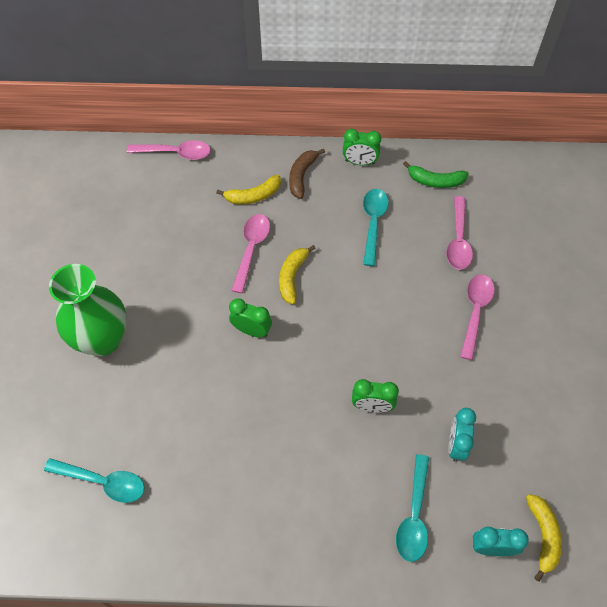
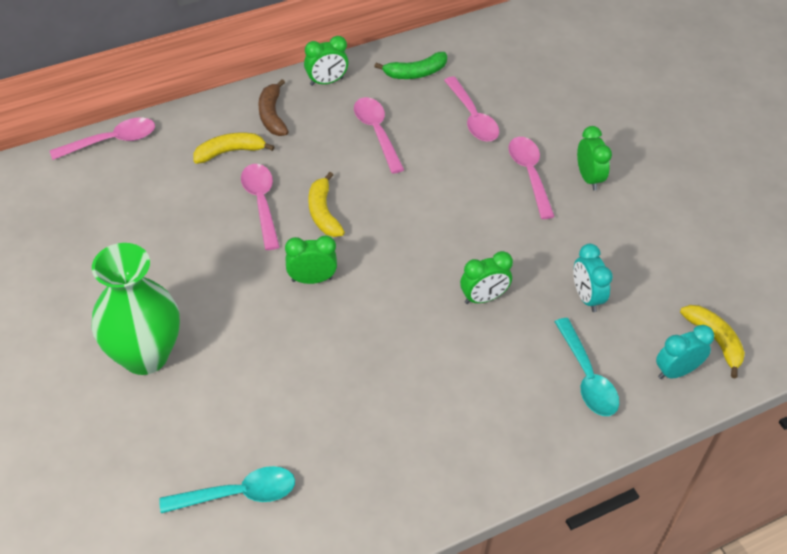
camera: 30 degrees left, 10 degrees down
yellow banana [216,175,281,204] -> yellow banana turned 150 degrees counterclockwise [193,132,275,164]
turquoise spoon [363,189,389,266] -> pink spoon [354,97,404,174]
none -> green clock [577,126,612,191]

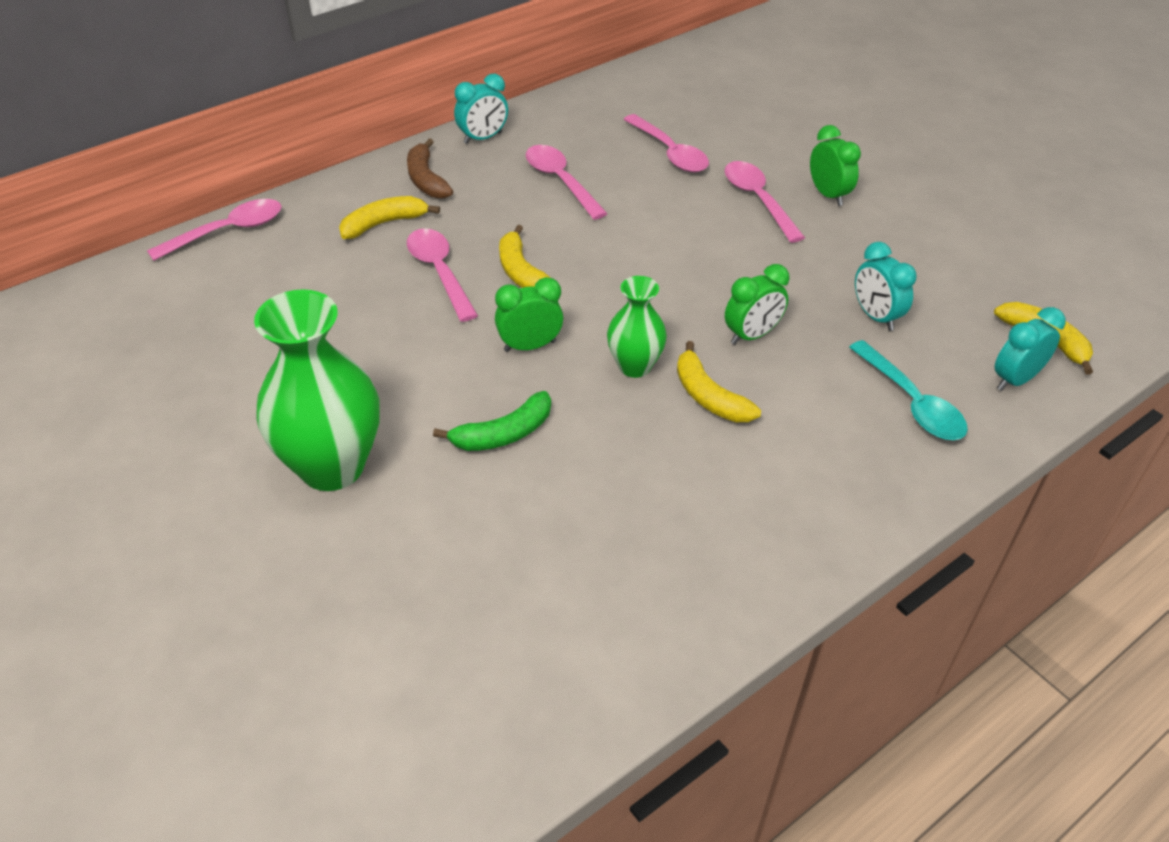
camera: 10 degrees left, 5 degrees down
turquoise spoon [159,466,295,513] -> none
green clock [304,36,348,86] -> turquoise clock [454,74,508,144]
green banana [374,52,447,79] -> green banana moved to [433,391,551,451]
none -> green vase [607,276,667,378]
none -> yellow banana [677,341,761,422]

